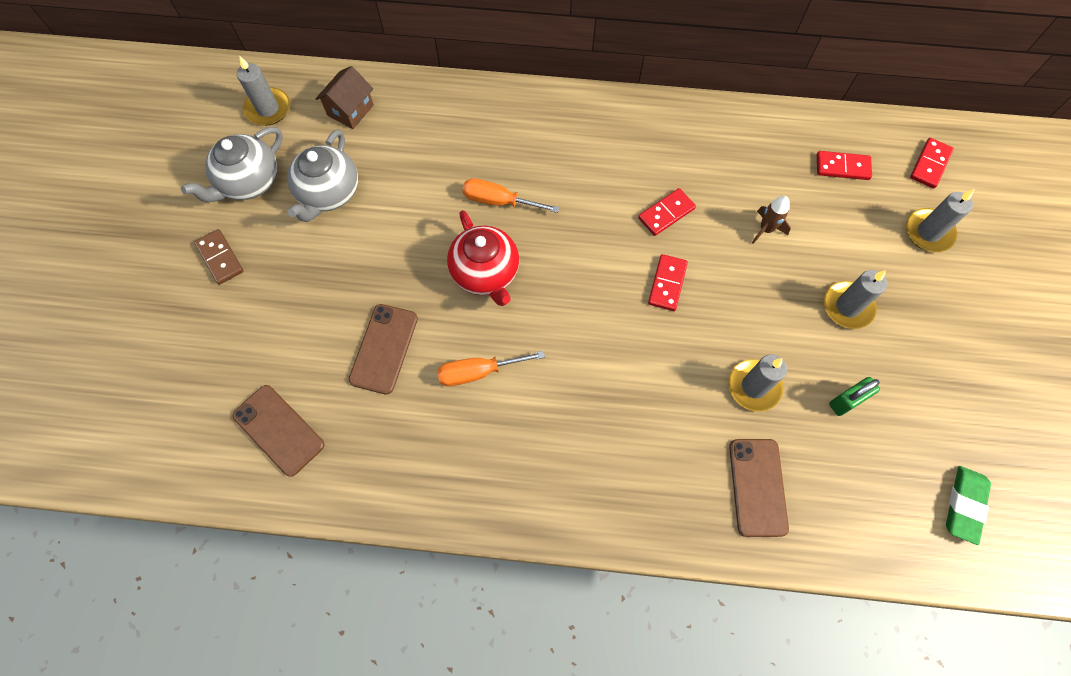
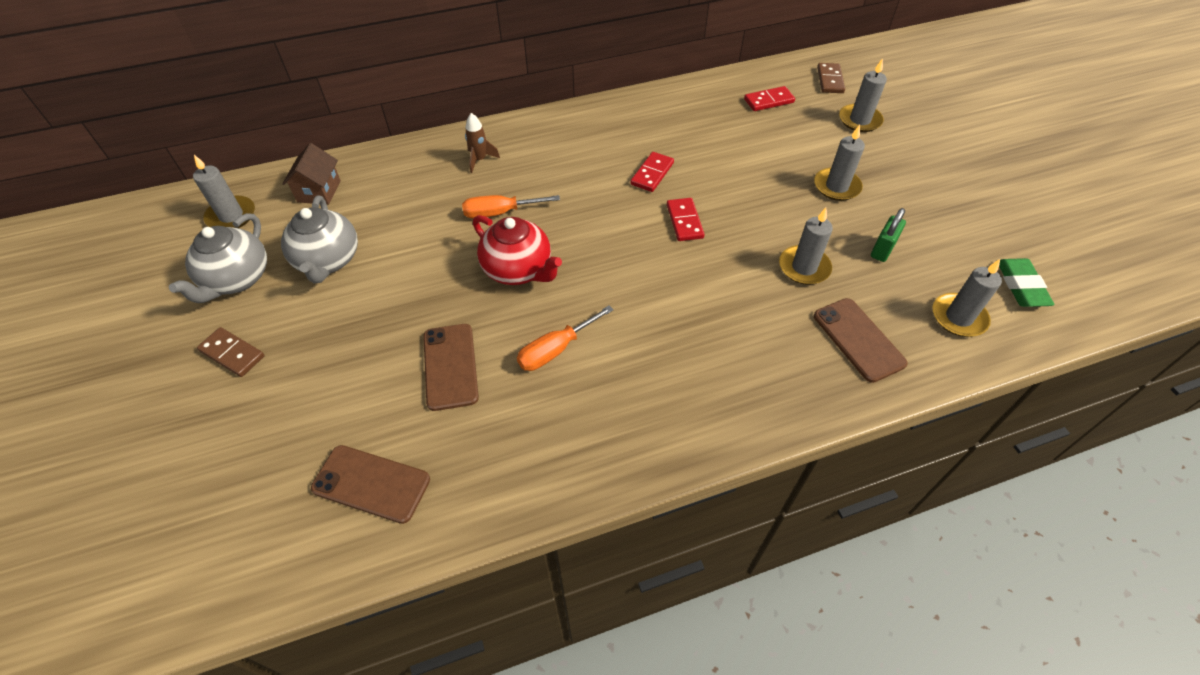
camera: 25 degrees left, 15 degrees down
brown rocket [752,196,791,244] -> brown rocket moved to [465,113,500,173]
red domino [910,138,954,189] -> brown domino [817,63,845,93]
none -> grey candle [932,259,1002,337]

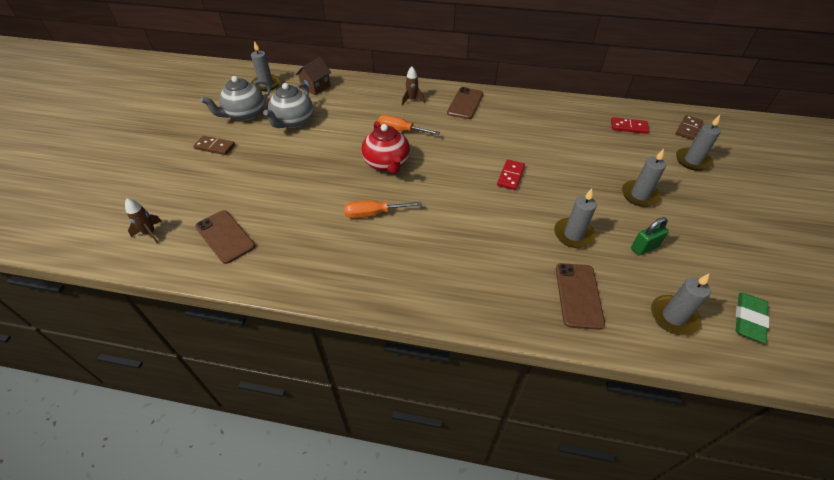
camera: 30 degrees right, 5 degrees down
brown domino [197,327,265,377] -> brown domino turned 45 degrees counterclockwise [193,136,235,155]
brown phone [423,324,479,411] -> brown phone moved to [447,87,483,119]
red domino [630,152,674,192] -> none
none -> brown rocket [125,198,162,243]

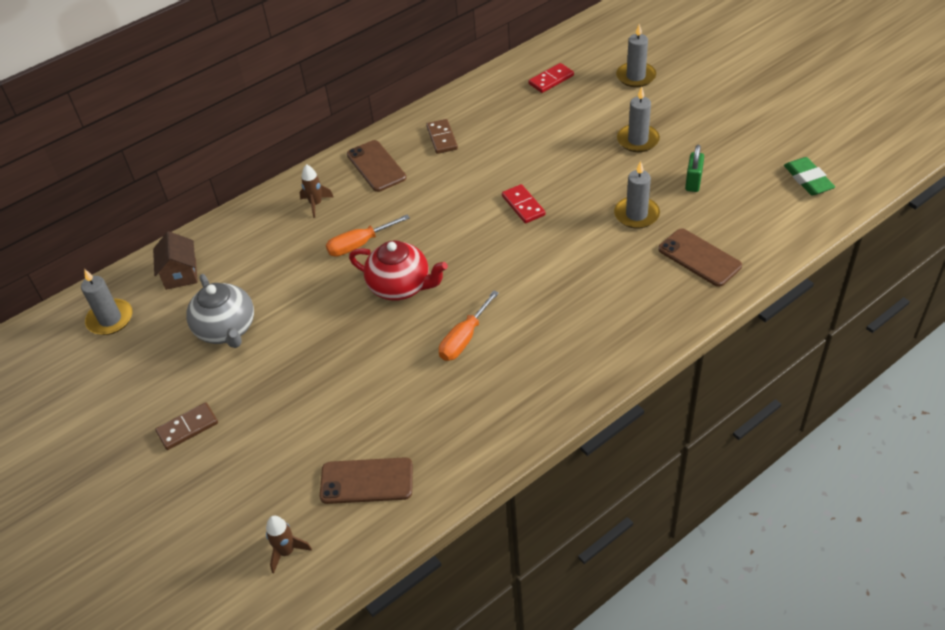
camera: 45 degrees left, 0 degrees up
grey teapot [200,76,271,121] -> none
grey candle [651,274,711,335] -> none
brown domino [676,115,703,140] -> brown domino moved to [426,119,458,154]

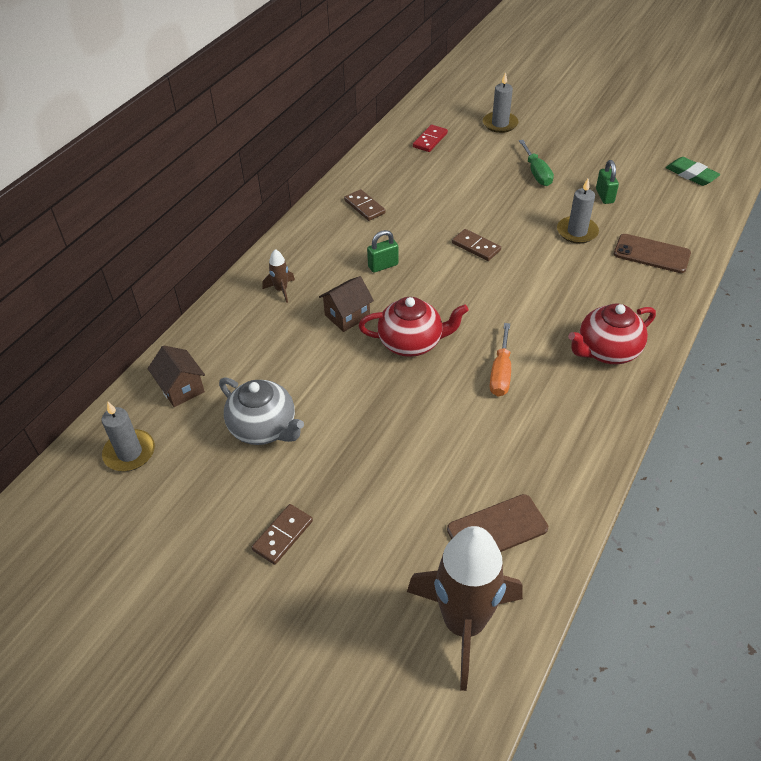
camera: 25 degrees left, 0 degrees up
brown rocket [266,516,312,573] -> brown rocket [407,526,523,691], size x2.46
orange screwdriver [326,215,410,257] -> brown house [319,276,374,332]
brown phone [347,140,406,192] -> none
red domino [502,184,546,224] -> brown domino [452,229,501,261]
grey candle [617,87,660,152] -> green screwdriver [519,140,554,186]
none -> green padlock [367,230,398,273]
none -> red teapot [568,304,656,364]

